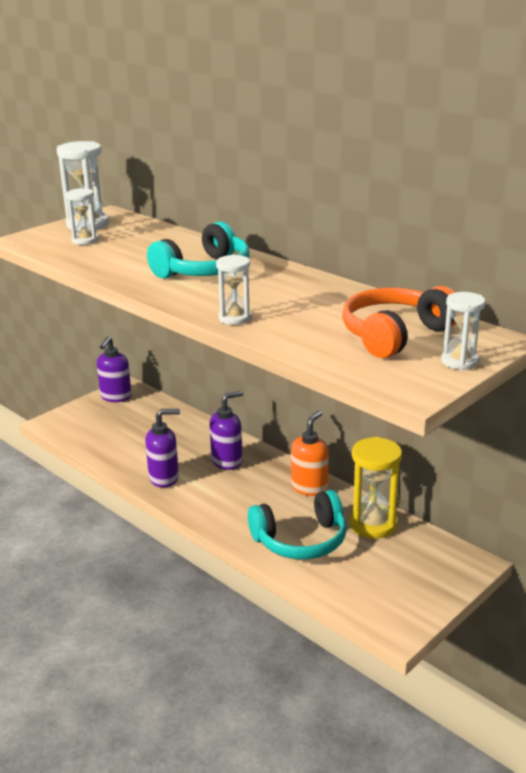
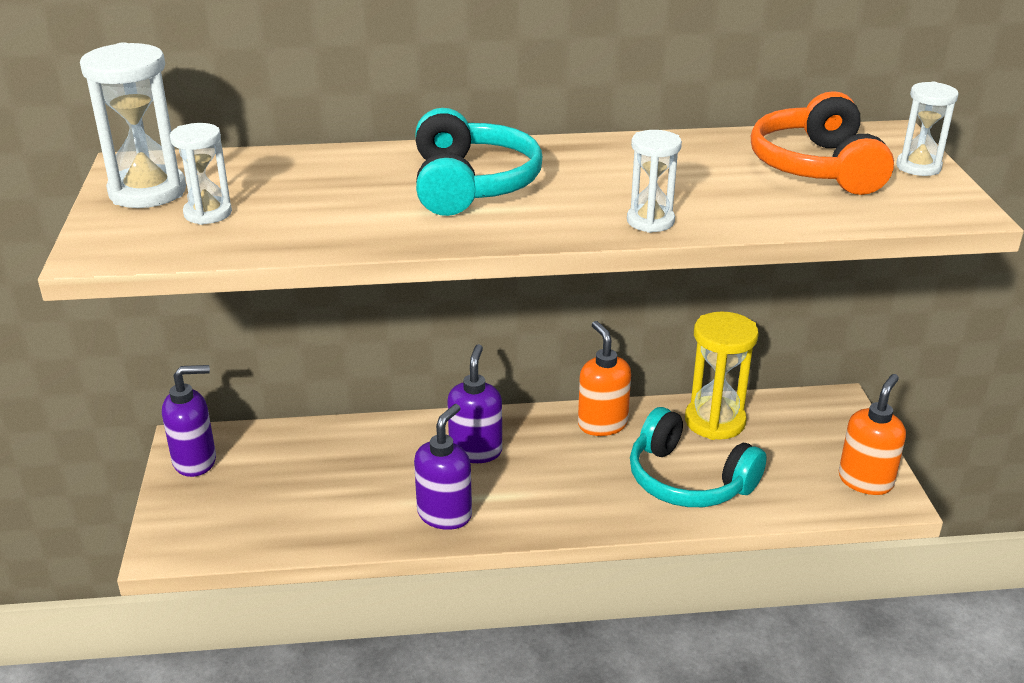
camera: 50 degrees left, 5 degrees up
purple soap dispenser [97,336,132,402] -> purple soap dispenser turned 75 degrees counterclockwise [162,365,216,477]
turquoise headphones [248,490,346,560] -> turquoise headphones turned 105 degrees clockwise [630,407,767,507]
none -> orange soap dispenser [839,374,906,495]

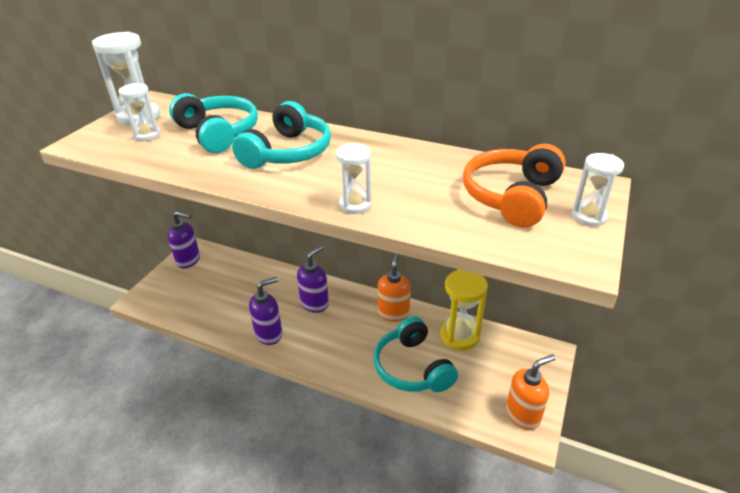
camera: 30 degrees right, 5 degrees up
none -> turquoise headphones [169,93,258,153]

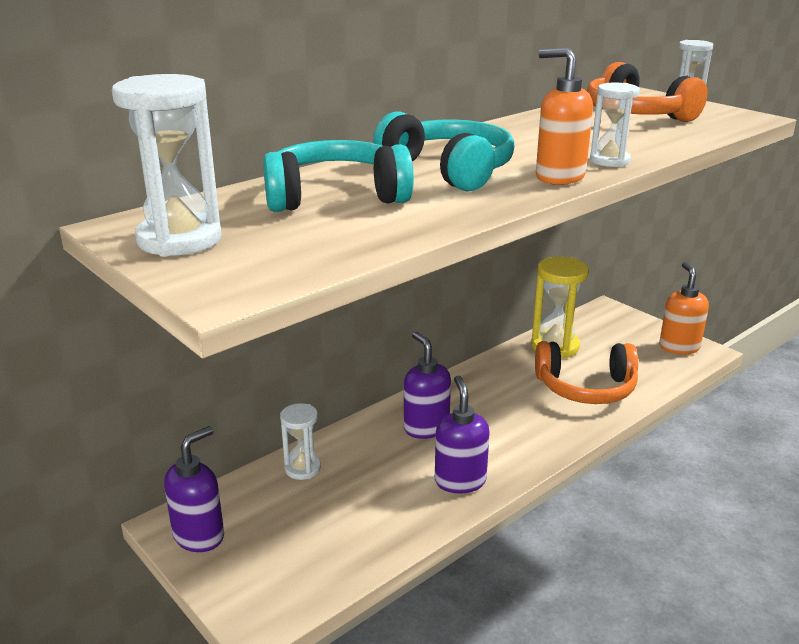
camera: 65 degrees left, 10 degrees down
white hourglass [119,83,160,141] -> white hourglass moved to [280,403,321,480]
turquoise headphones [374,316,458,392] -> orange headphones [535,341,638,404]
orange soap dispenser [378,253,411,322] -> orange soap dispenser moved to [536,47,593,185]

